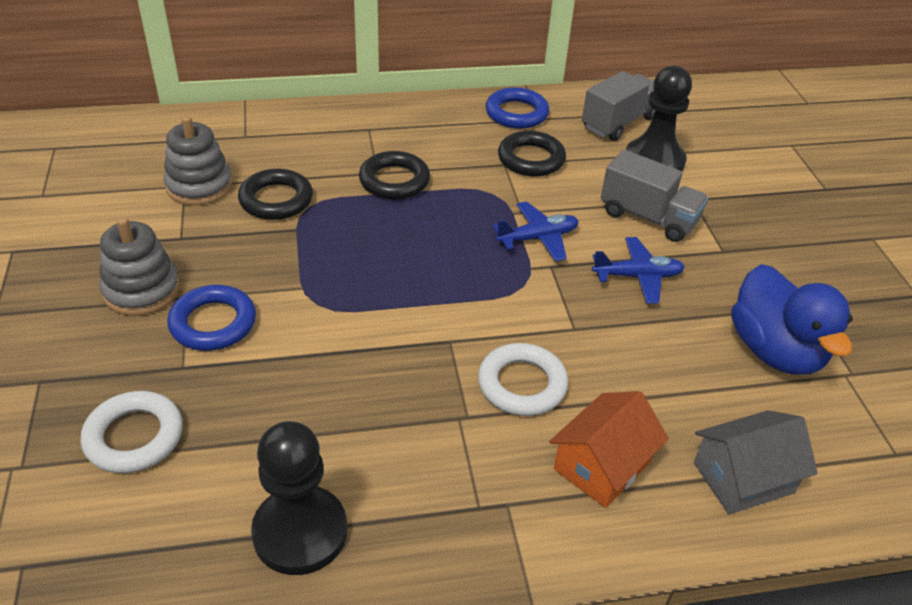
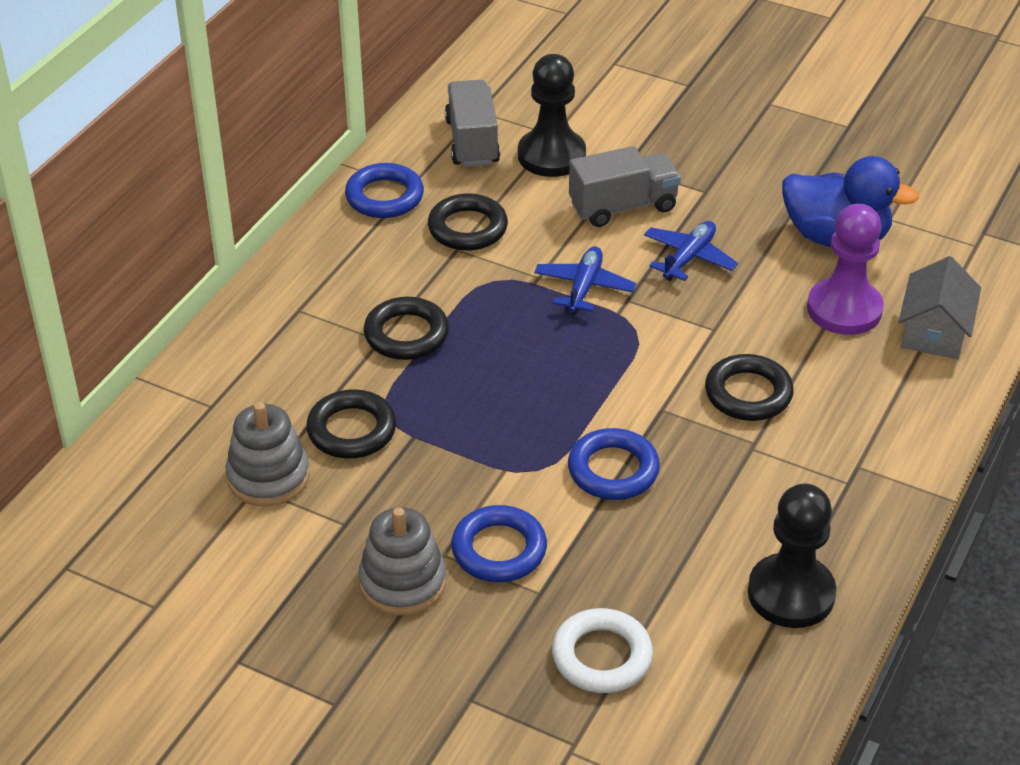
camera: 50 degrees left, 0 degrees up
white ring [478,343,568,416] -> black ring [705,354,794,421]
orange house [549,391,669,508] -> none
none -> blue ring [568,428,660,500]
none -> purple pawn [807,204,884,335]

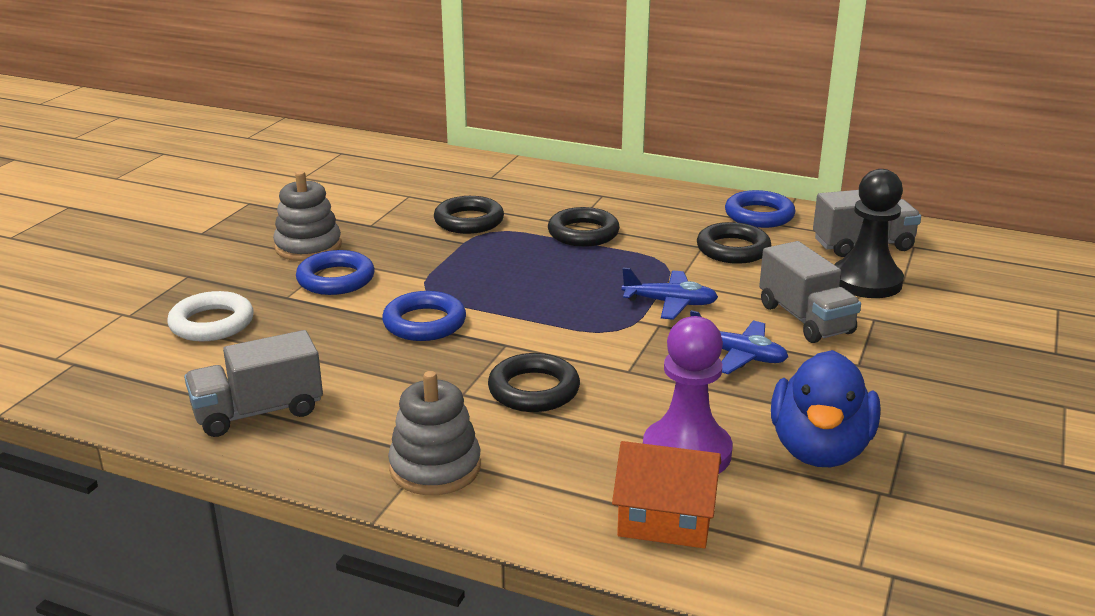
camera: 85 degrees right, 15 degrees down
grey stacking toy [225,402,310,507] -> grey stacking toy moved to [388,371,481,495]
black pawn [748,484,836,628] -> grey truck [184,330,323,437]
grey house [899,256,981,359] -> orange house [612,441,721,548]

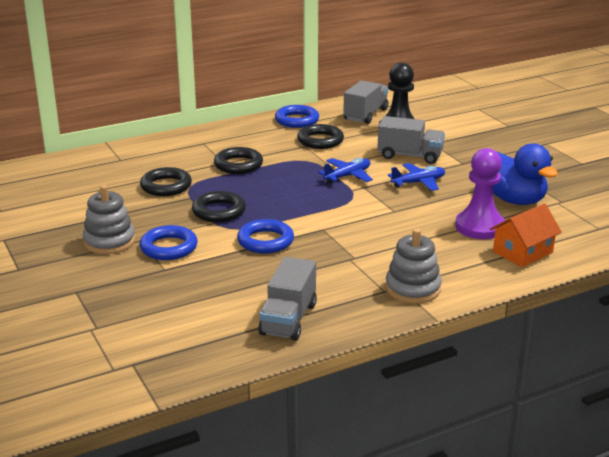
camera: 50 degrees left, 0 degrees up
white ring [167,291,254,341] -> none
black ring [488,353,580,412] -> black ring moved to [192,191,246,222]

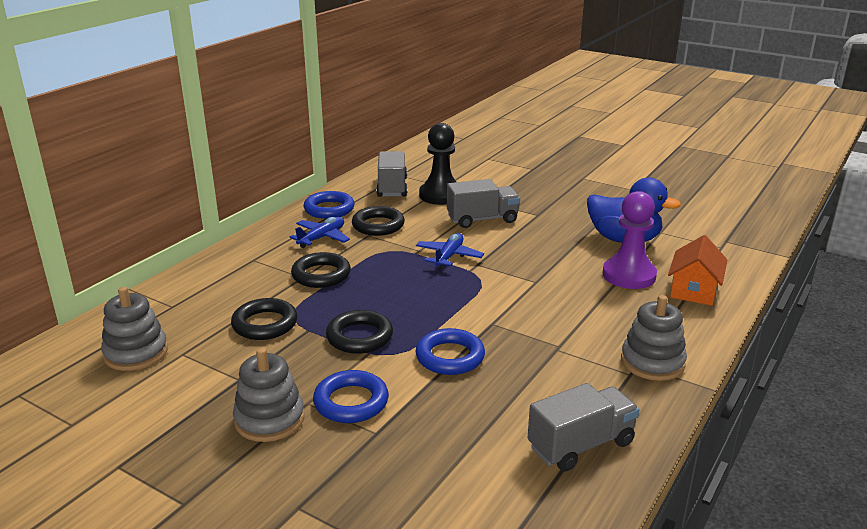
camera: 30 degrees left, 0 degrees up
grey truck [258,257,317,341] -> grey truck turned 105 degrees counterclockwise [528,383,639,472]
blue plane [388,163,445,191] -> blue plane moved to [290,217,350,248]
none -> grey stacking toy [101,287,168,371]

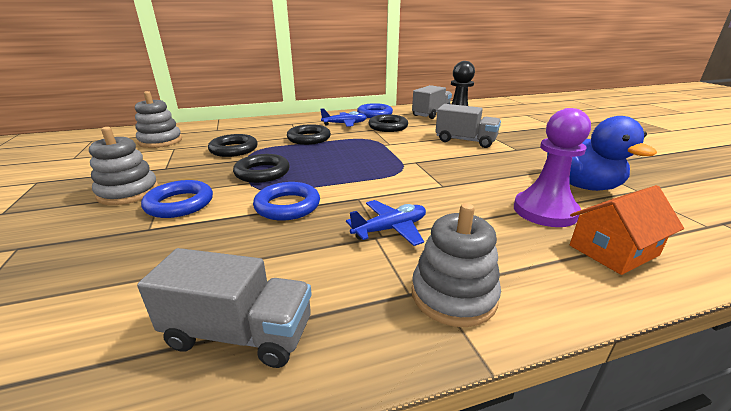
camera: 40 degrees right, 0 degrees up
blue plane [416,233,484,270] -> blue plane moved to [346,200,426,246]

